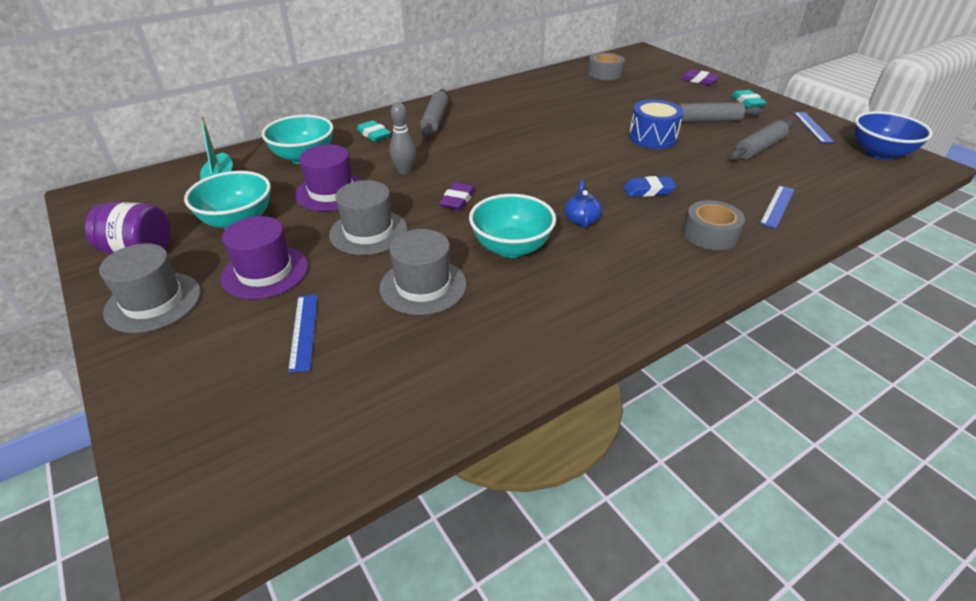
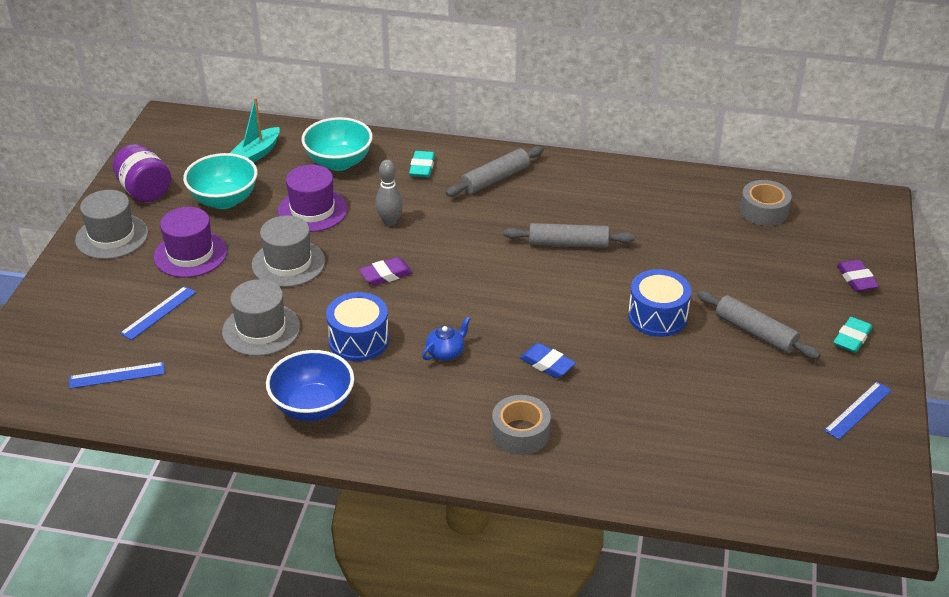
camera: 45 degrees right, 0 degrees up
turquoise bowl [469,194,556,258] -> blue drum [326,292,389,361]
grey rolling pin [729,120,793,161] -> grey rolling pin moved to [504,223,635,248]
blue ruler [760,185,795,229] -> blue ruler moved to [69,362,165,389]
blue bowl [855,111,933,160] -> blue bowl moved to [266,350,354,421]

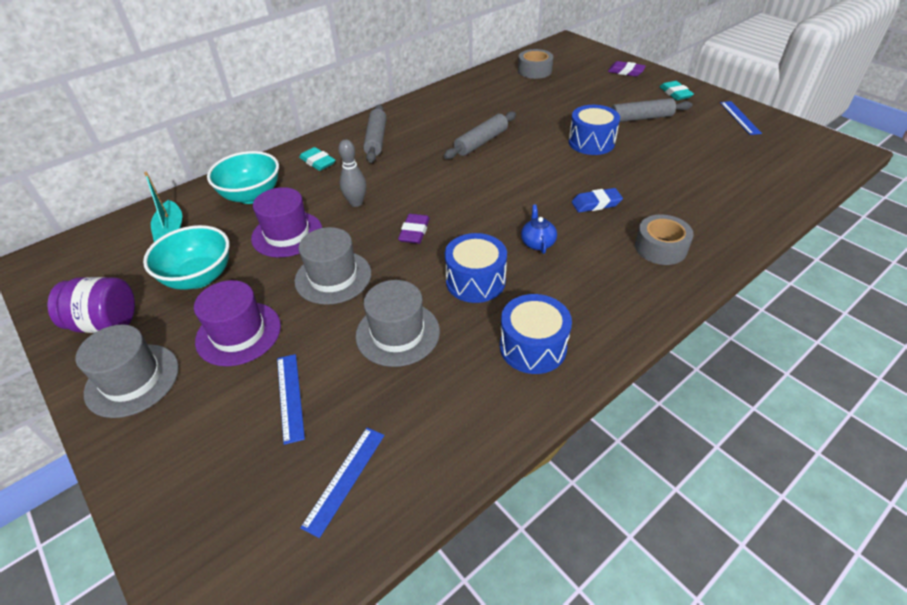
camera: 50 degrees left, 5 degrees up
blue bowl [266,350,354,421] -> blue drum [500,294,572,374]

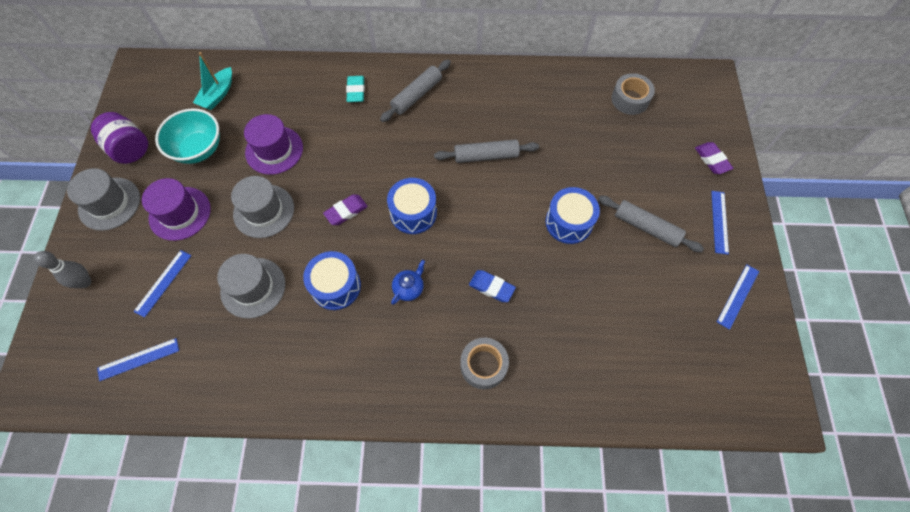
camera: 40 degrees right, 20 degrees up
turquoise bowl [207,151,279,204] -> none
grey bowling pin [338,139,366,207] -> grey bowling pin moved to [34,251,91,288]
blue drum [500,294,572,374] -> blue drum moved to [387,178,437,234]
turquoise eraser [660,81,694,100] -> blue ruler [711,191,729,255]

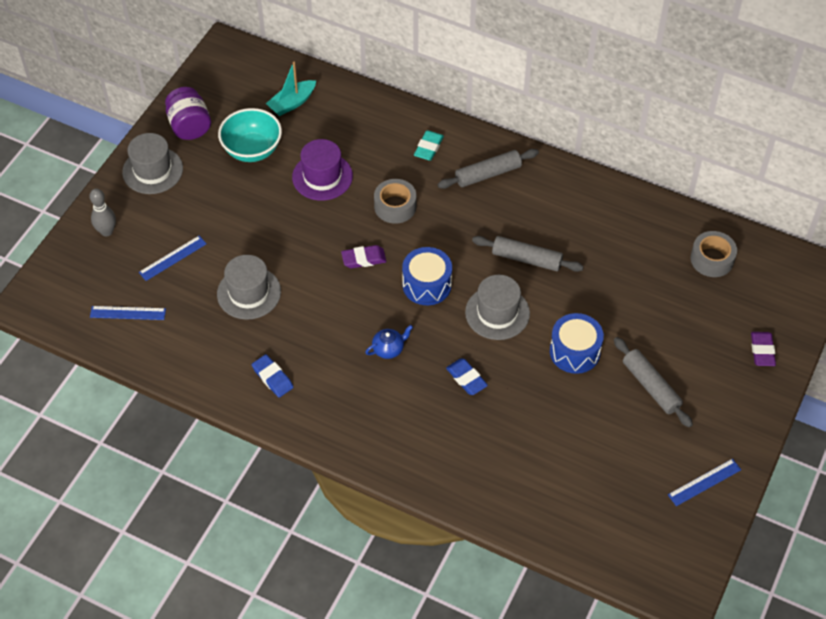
camera: 25 degrees right, 10 degrees down
purple hat [142,178,211,241] -> none
grey hat [231,176,294,238] -> grey hat moved to [465,275,530,340]
blue drum [303,251,361,310] -> none
grey tape [460,338,509,389] -> grey tape moved to [374,179,416,224]
blue ruler [711,191,729,255] -> none
none -> blue eraser [252,354,293,398]

